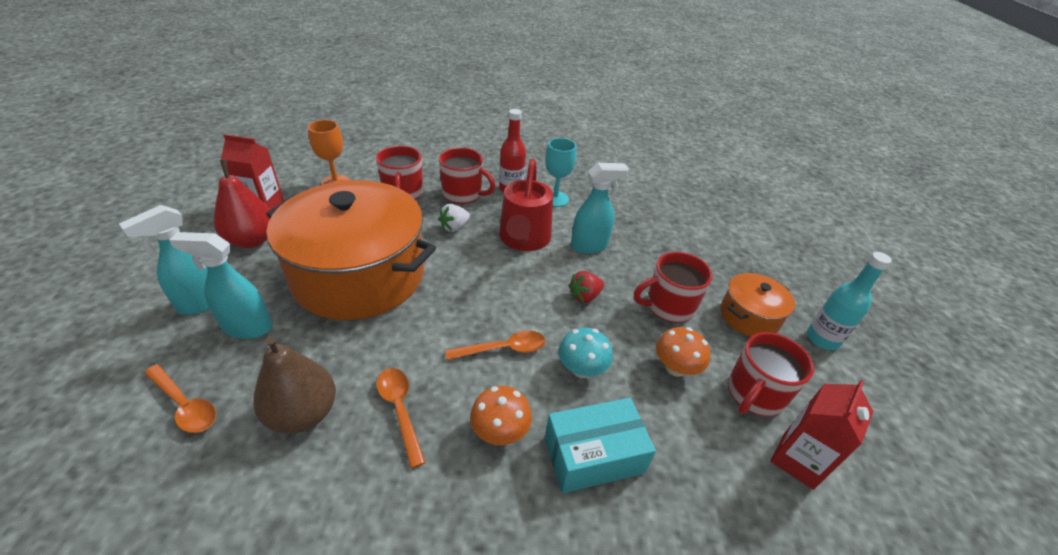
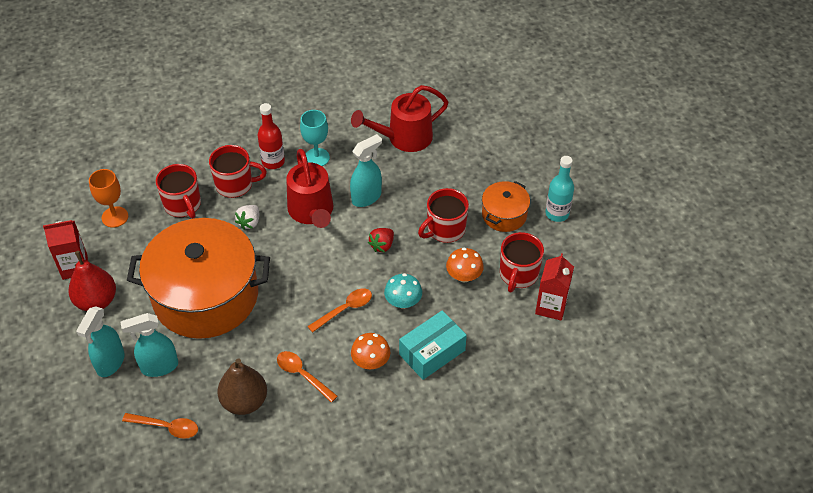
camera: 20 degrees left, 10 degrees up
none -> red watering can [351,85,448,152]

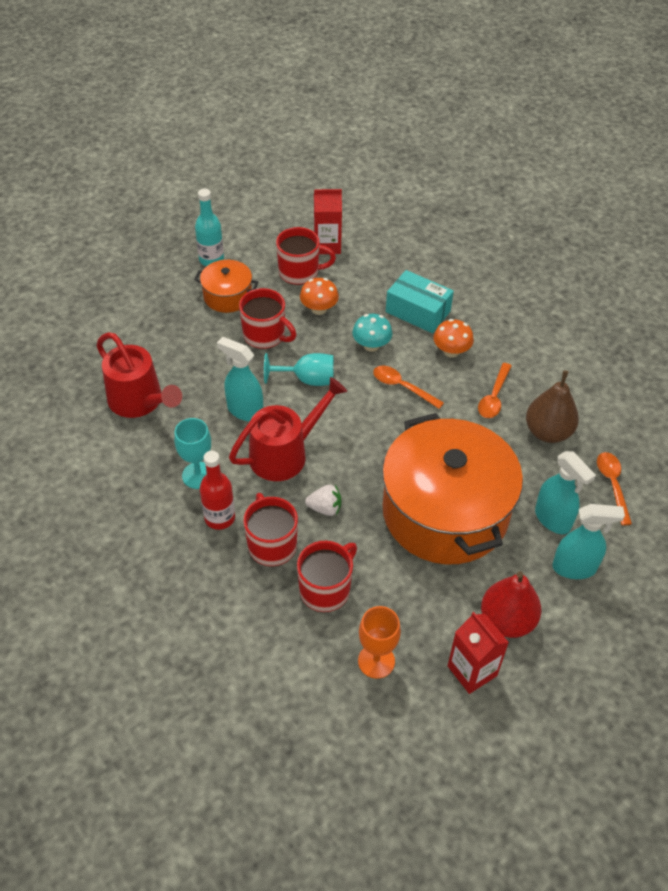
camera: 110 degrees left, 0 degrees up
red strawberry [368,228,394,252] -> turquoise goblet [264,353,334,386]

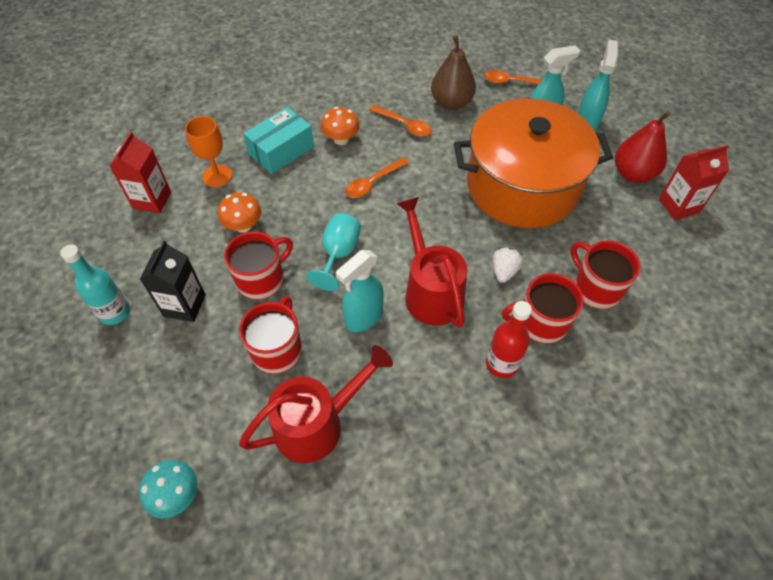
camera: 75 degrees left, 5 degrees up
turquoise goblet [174,418,211,489] -> none
orange pot [194,260,259,313] -> black carton [140,240,206,322]
red mug [276,227,336,285] -> red mug moved to [239,296,302,374]
turquoise mushroom [352,314,392,352] -> turquoise mushroom moved to [139,460,198,518]
orange goblet [358,606,401,679] -> orange goblet moved to [185,116,232,187]

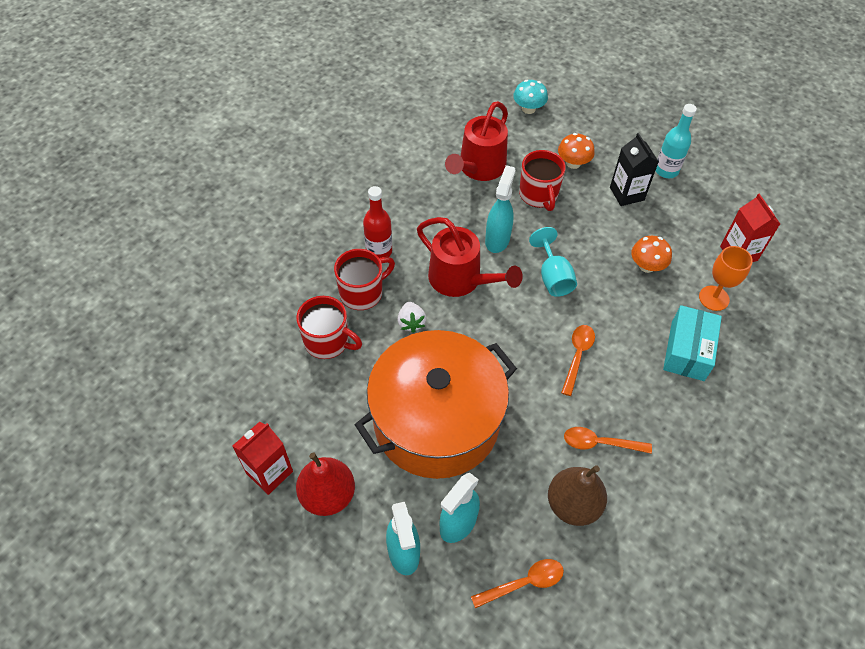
camera: 150 degrees right, 0 degrees up
red mug [224,231,293,300] -> none
orange mushroom [321,107,360,145] -> orange mushroom moved to [558,133,595,169]

